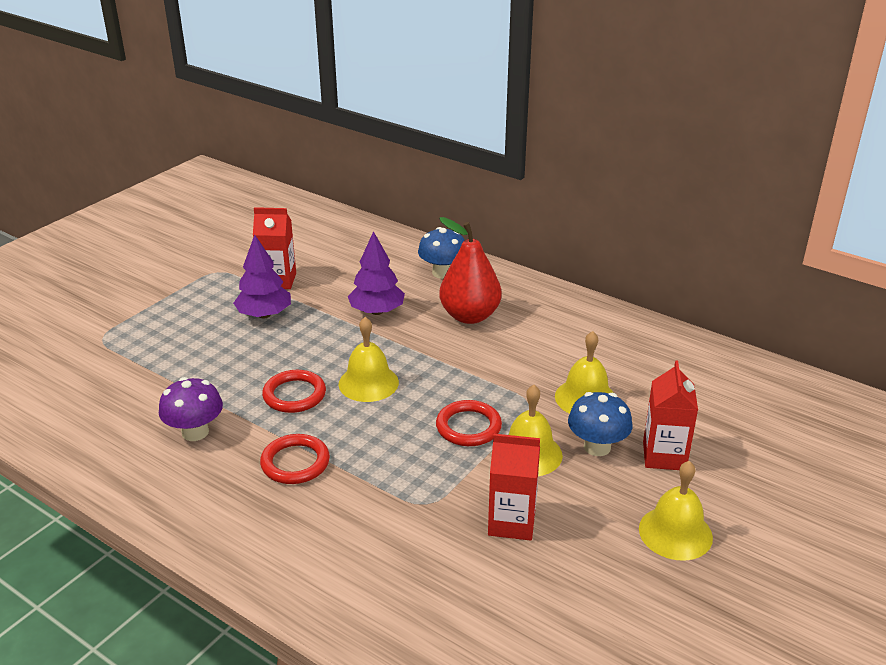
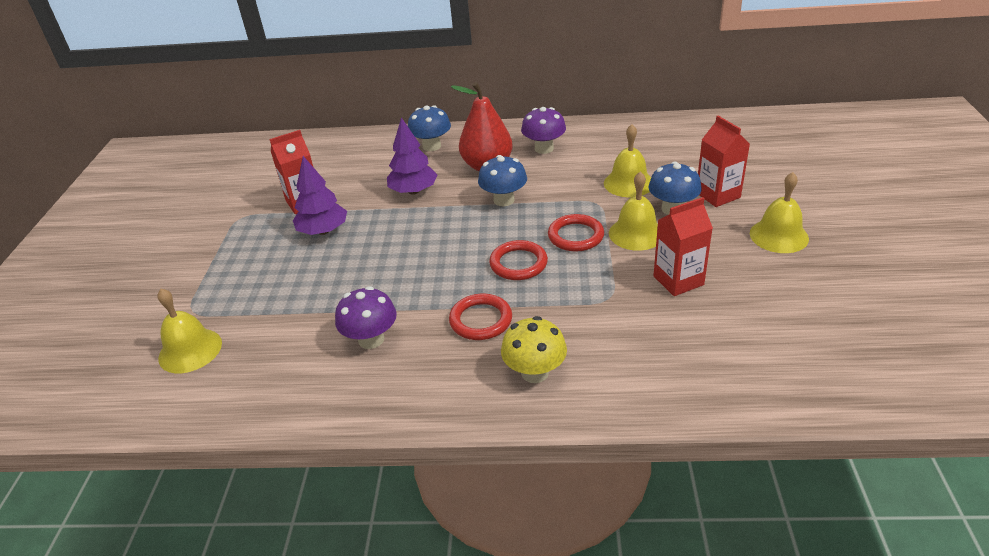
camera: 30 degrees left, 5 degrees up
red ring [262,370,326,413] -> red ring moved to [489,240,548,280]
yellow bell [338,317,399,402] -> yellow bell moved to [157,289,222,373]
none -> blue mushroom [478,155,527,206]
none -> yellow mushroom [501,316,567,383]
none -> purple mushroom [521,107,566,154]

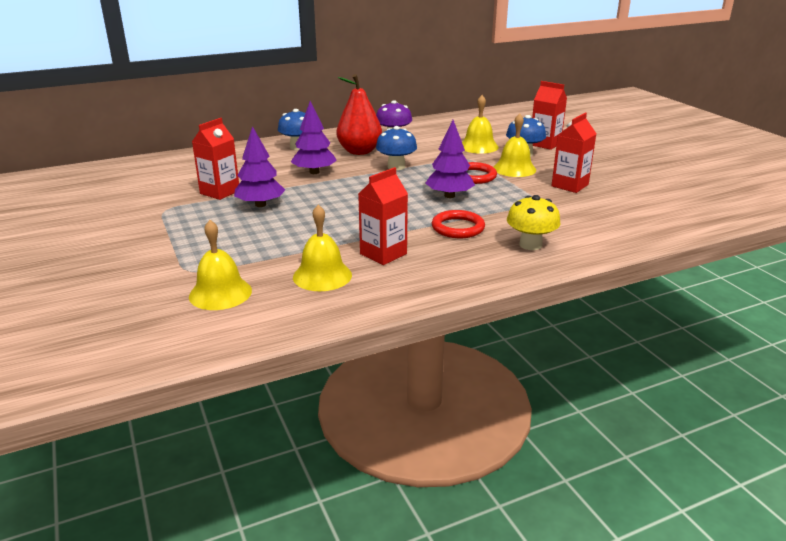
camera: 30 degrees left, 10 degrees down
purple mushroom [335,286,397,349] -> red carton [358,167,408,265]
red ring [489,240,548,280] -> purple tree [425,120,475,198]
yellow bell [750,172,809,253] -> yellow bell moved to [293,204,352,291]

